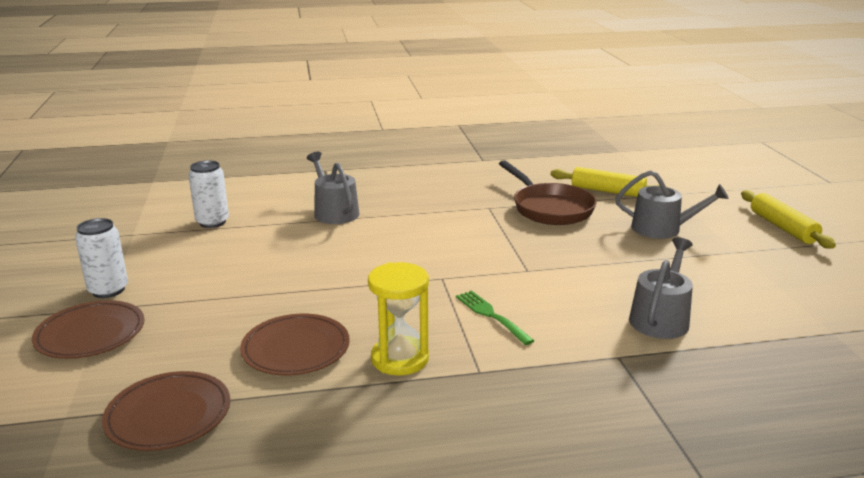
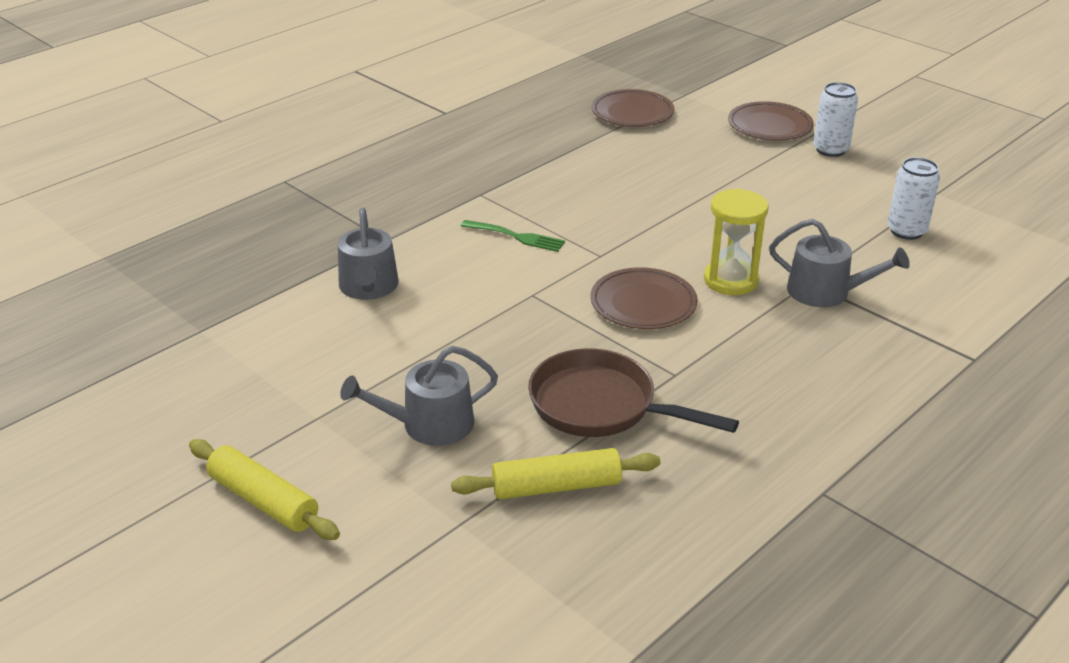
camera: 145 degrees right, 10 degrees up
brown plate [240,314,350,376] -> brown plate moved to [591,267,698,329]
yellow hourglass [368,262,429,375] -> yellow hourglass moved to [704,189,768,295]

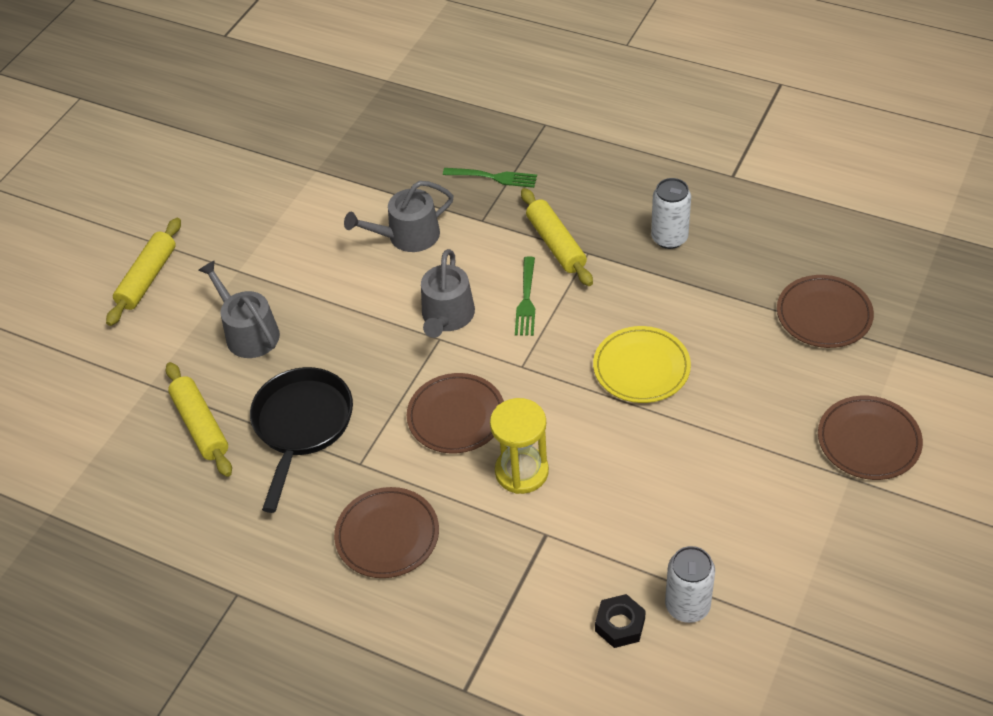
camera: 75 degrees right, 15 degrees up
brown pan [528,348,739,437] -> black pan [250,367,353,513]
grey watering can [769,219,910,307] -> grey watering can moved to [421,249,475,338]
white can [813,82,858,157] -> white can moved to [651,178,691,249]
none -> brown plate [334,487,439,578]
none -> green fork [443,168,537,188]
none -> yellow rolling pin [521,188,593,286]
none -> yellow plate [593,326,691,403]
none -> black nut [595,594,646,648]

